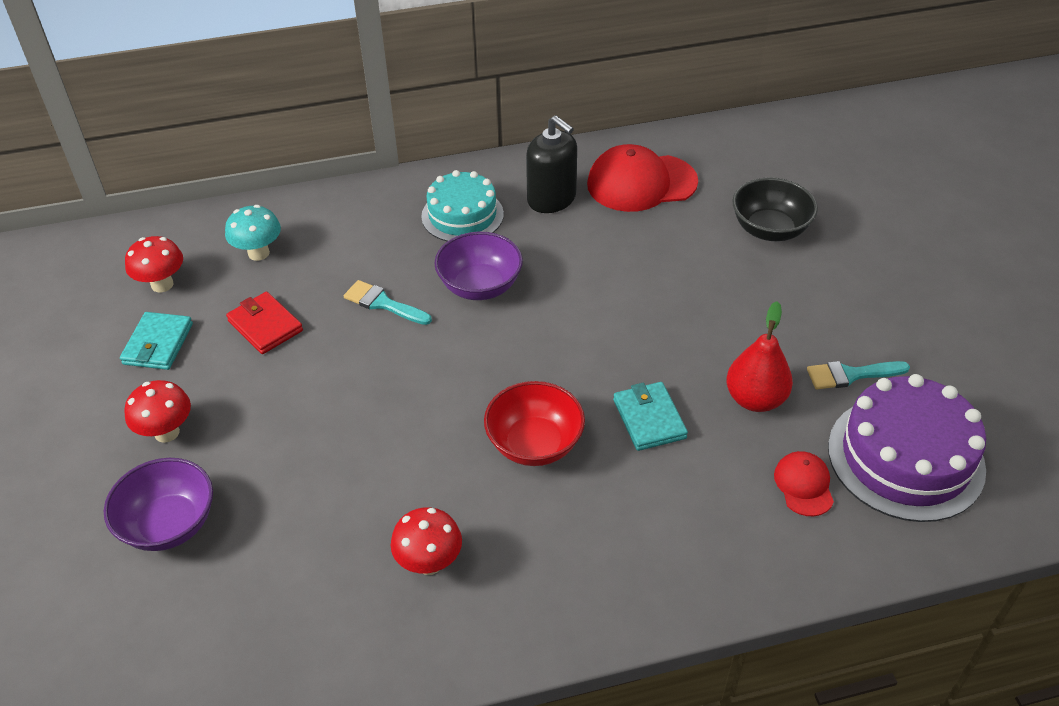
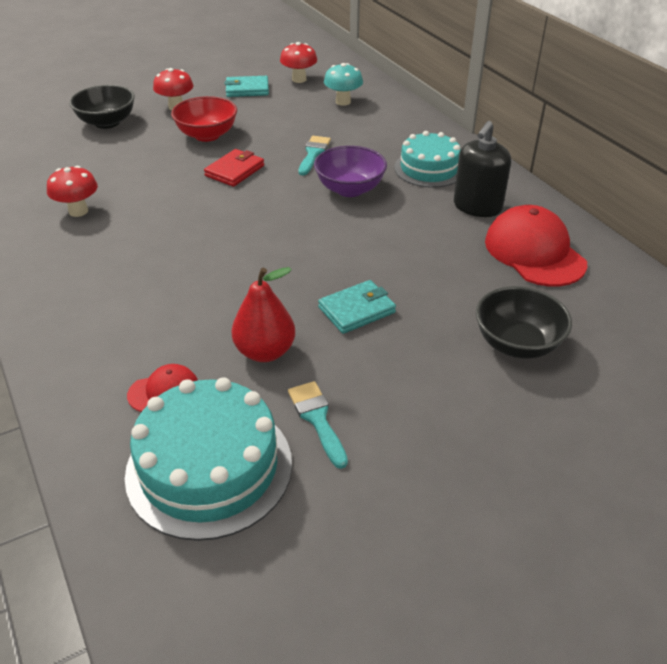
camera: 75 degrees right, 5 degrees down
purple bowl [104,458,213,551] -> black bowl [69,85,135,129]
red wallet [226,292,303,354] -> red wallet moved to [204,149,264,187]
red bowl [484,381,585,466] -> red bowl moved to [171,96,237,142]
turquoise wallet [613,382,688,451] -> turquoise wallet moved to [318,280,396,334]
purple cake [828,374,986,522] -> turquoise cake [125,377,292,541]

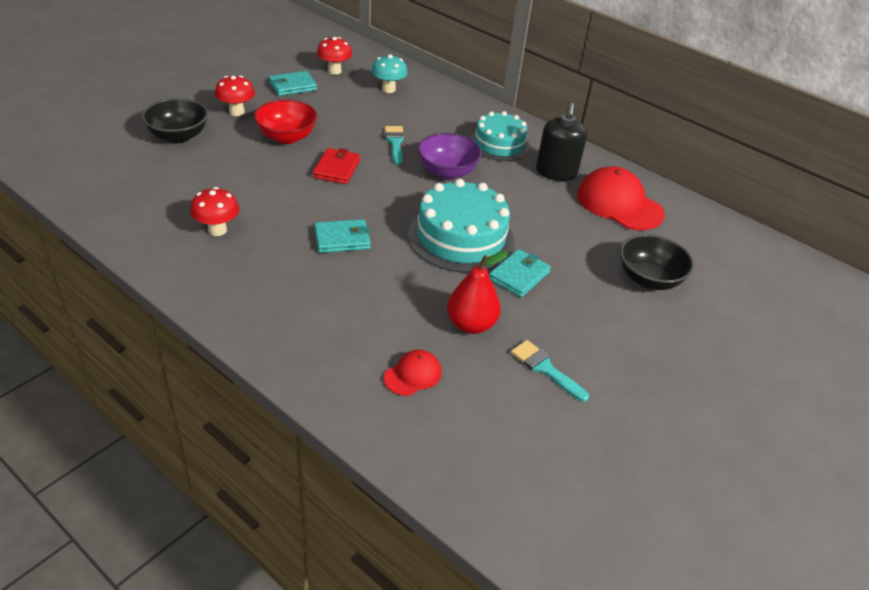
camera: 25 degrees left, 0 degrees up
turquoise cake [125,377,292,541] -> turquoise cake moved to [408,179,515,273]
none -> turquoise wallet [314,219,371,253]

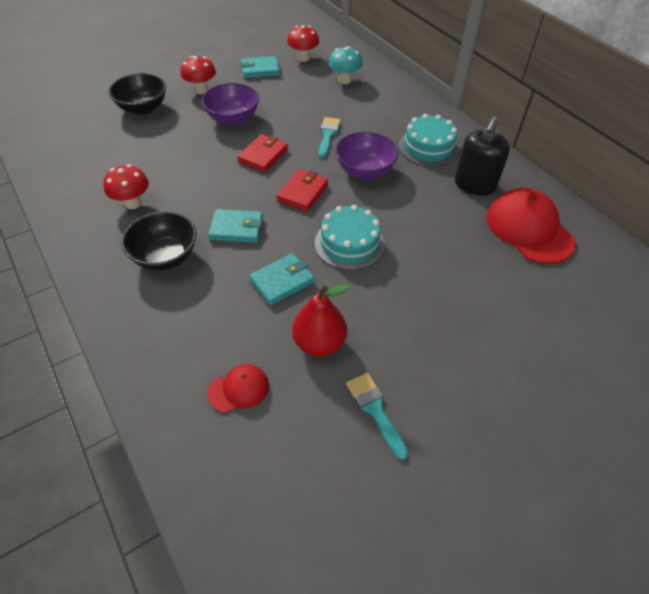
camera: 20 degrees right, 10 degrees up
red bowl [254,100,317,144] -> purple bowl [202,83,259,126]
turquoise cake [408,179,515,273] -> turquoise cake [315,205,385,270], size x0.67
turquoise wallet [489,249,551,297] -> turquoise wallet moved to [249,253,315,306]
black bowl [620,234,694,290] -> black bowl moved to [121,211,197,271]
none -> red wallet [276,169,328,212]

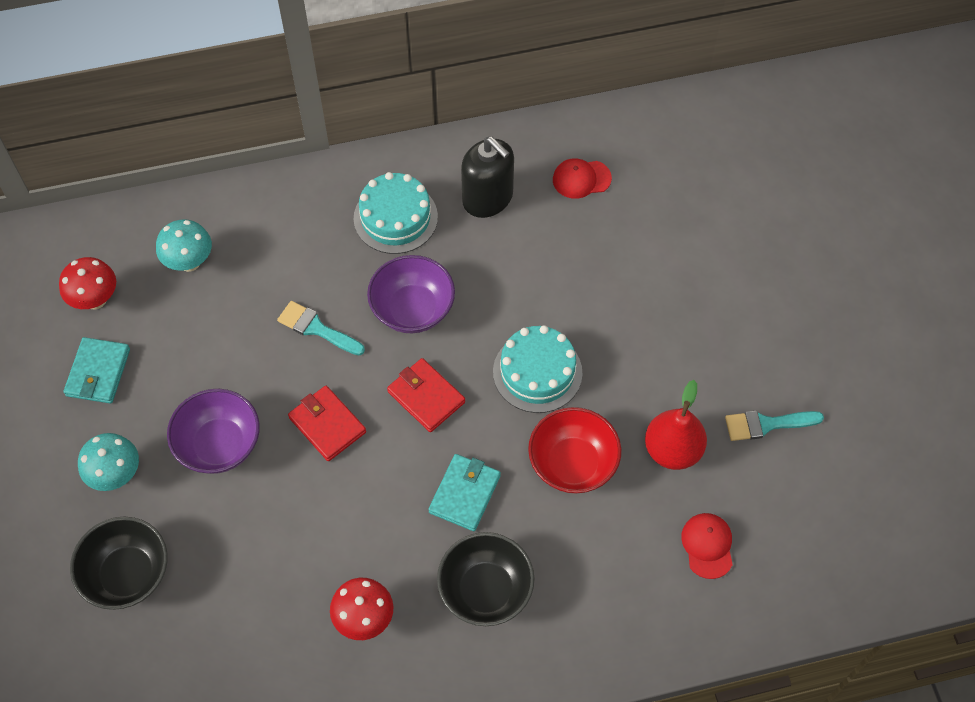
camera: 70 degrees left, 10 degrees up
red mushroom [181,56,216,94] -> turquoise mushroom [78,433,139,491]
turquoise wallet [249,253,315,306] -> red bowl [528,407,621,493]
red cap [487,188,576,264] -> red cap [553,158,612,199], size x0.51

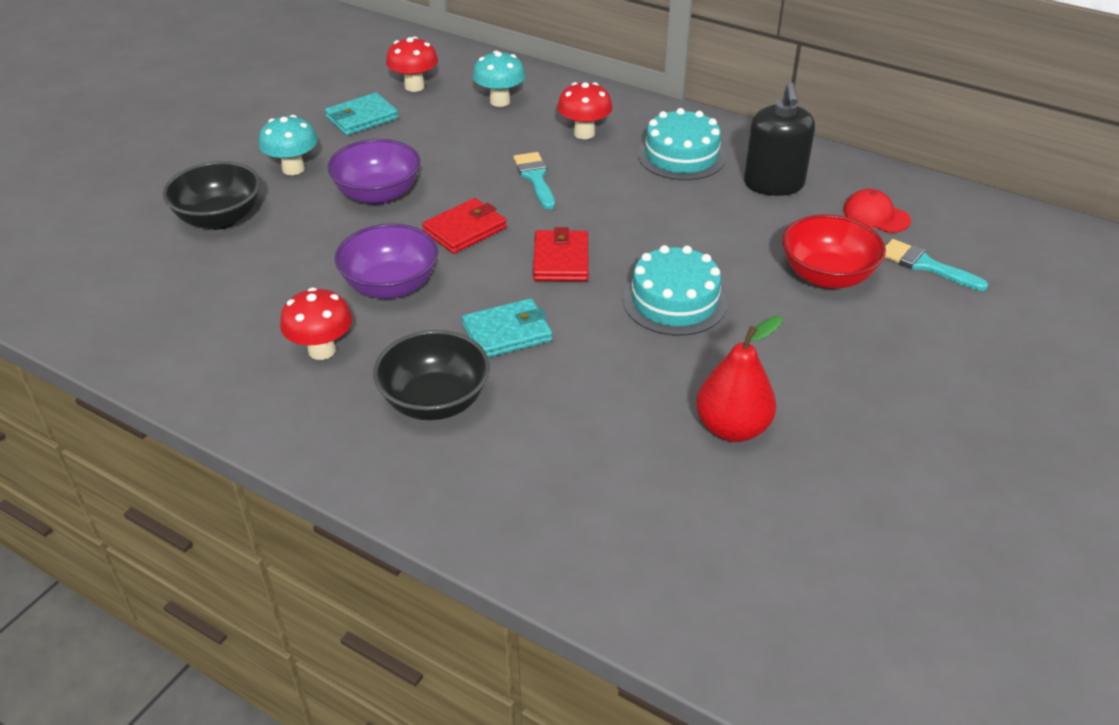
camera: 45 degrees right, 20 degrees down
red wallet [288,386,366,461] -> red wallet turned 45 degrees clockwise [422,198,507,254]
purple bowl [367,255,455,333] -> purple bowl moved to [335,224,438,299]
red bowl [528,407,621,493] -> red bowl moved to [782,214,886,289]
red cap [681,513,733,579] -> none
turquoise brush [725,411,824,441] -> turquoise brush moved to [885,239,988,291]
none -> red mushroom [557,82,612,139]

